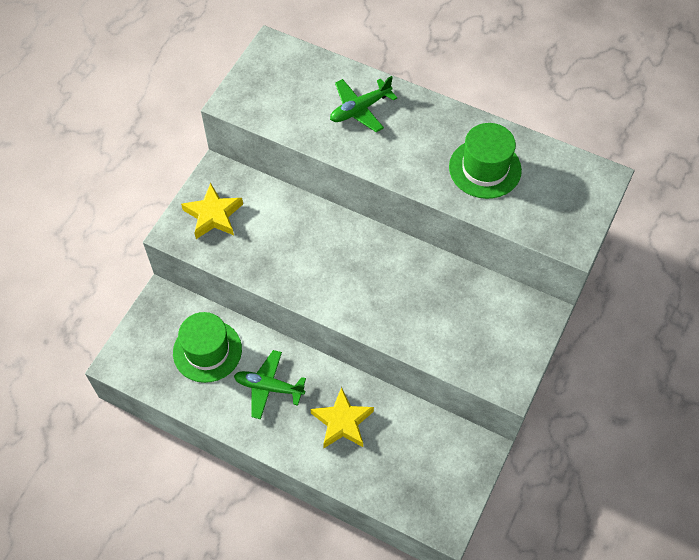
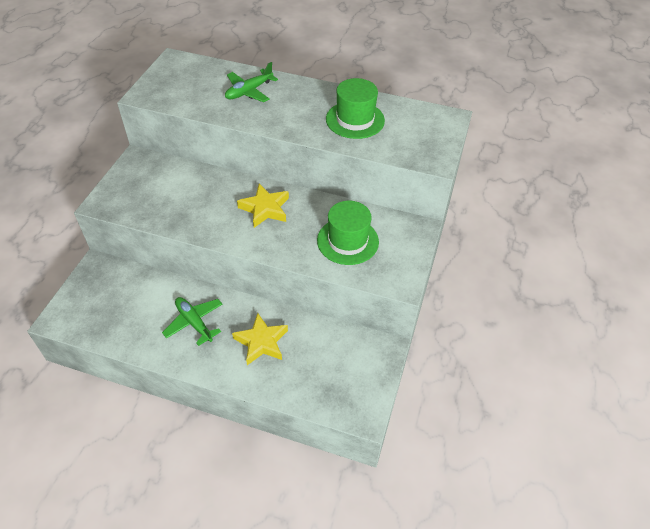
camera: 10 degrees left, 10 degrees down
green hat [173,312,242,383] -> green hat moved to [317,201,379,265]
yellow star [181,183,243,239] -> yellow star moved to [237,184,289,228]
green plane [234,350,306,419] -> green plane turned 45 degrees clockwise [162,297,222,346]

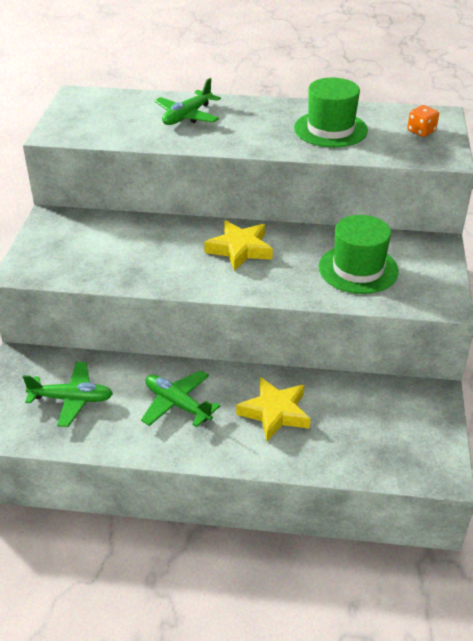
camera: 10 degrees left, 10 degrees down
none -> green plane [23,362,113,427]
none -> orange dice [407,105,439,137]

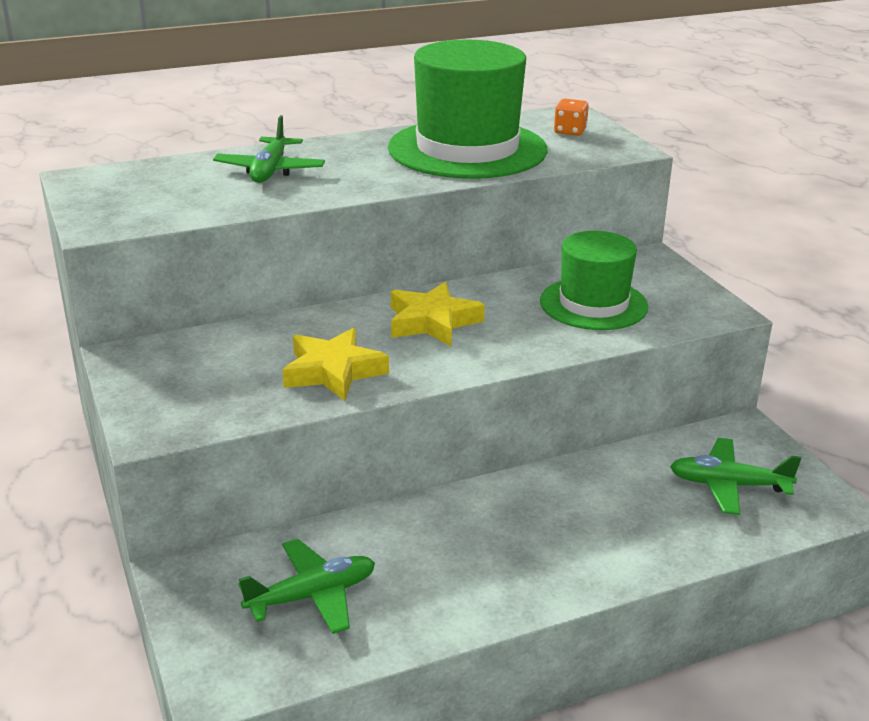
camera: 30 degrees left, 10 degrees down
green plane [141,370,220,427] -> green plane moved to [670,438,801,515]
yellow star [236,377,311,441] -> yellow star moved to [282,328,389,401]
green hat [294,78,368,147] -> green hat [388,40,547,179], size x1.60

